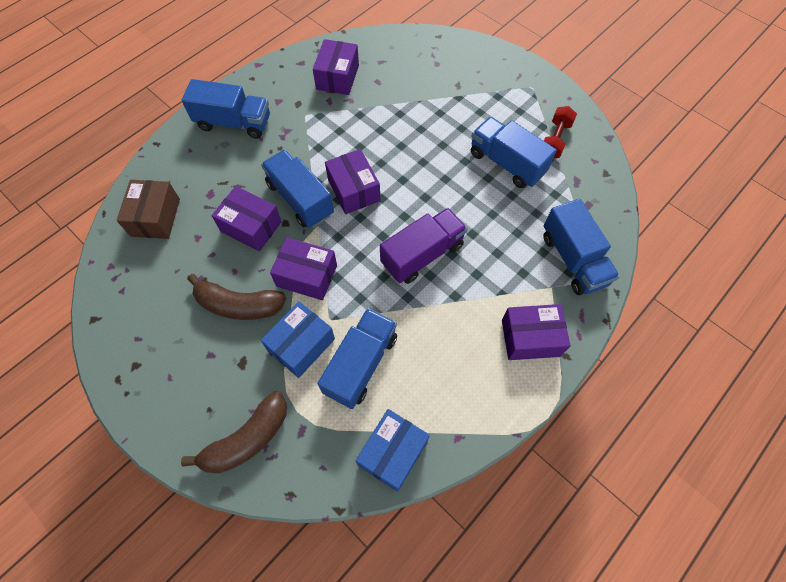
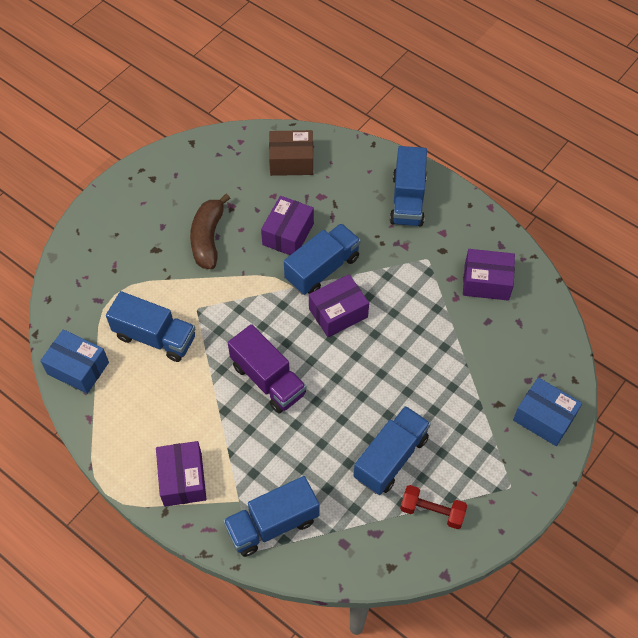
camera: 85 degrees right, 5 degrees down
brown banana [181,391,287,474] -> none
blue box [261,301,335,378] -> blue box moved to [513,377,582,446]
purple box [270,237,337,300] -> none

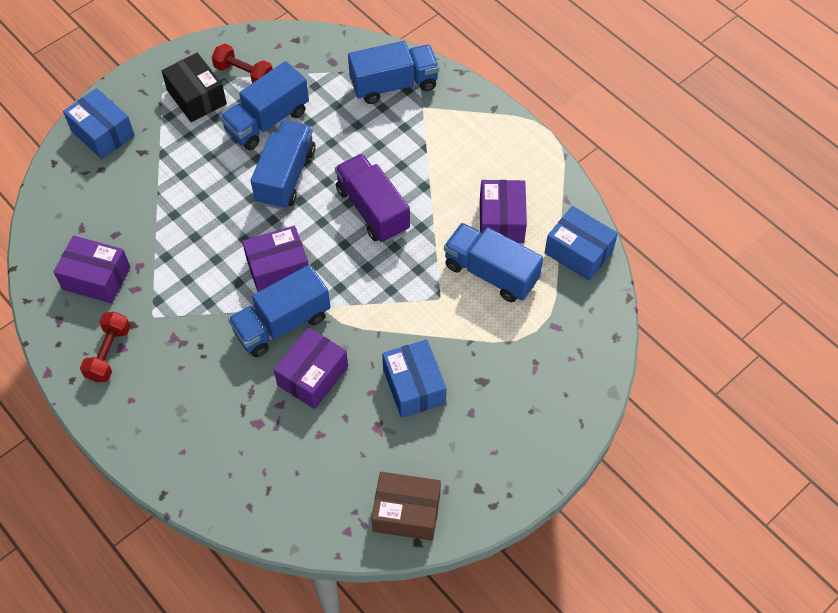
camera: 170 degrees left, 0 degrees up
purple box [156,441,206,507] -> purple box moved to [480,180,527,243]
brown banana [190,194,230,269] -> blue box [382,339,447,418]
brown box [269,130,313,176] -> brown box moved to [371,472,441,541]
blue truck [390,146,427,227] -> blue truck moved to [251,120,316,210]
none -> red dumbbell [80,312,131,382]
none -> black box [161,53,227,122]

